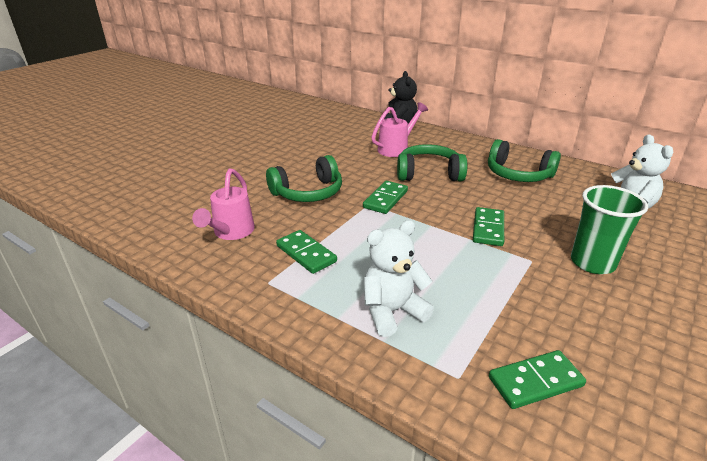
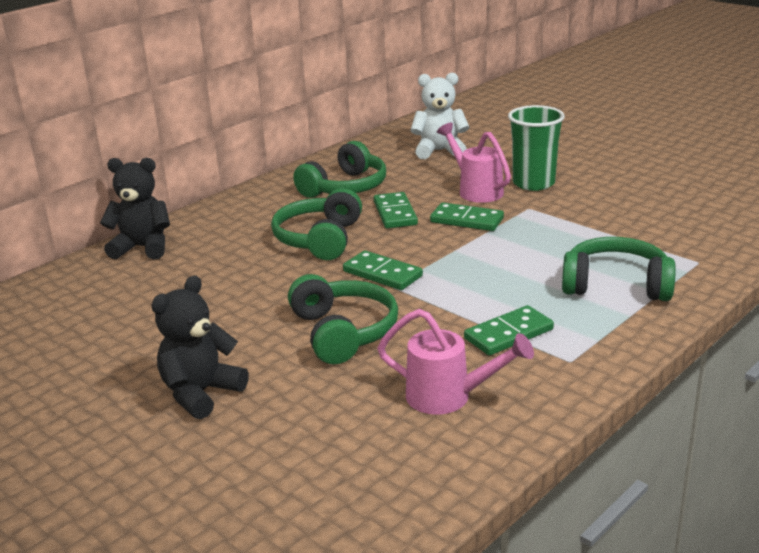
camera: 80 degrees left, 5 degrees down
white teddy bear [363,220,434,337] -> green headphones [562,237,676,301]
pink watering can [371,102,428,157] -> pink watering can moved to [437,123,511,203]
green domino [489,350,586,409] -> green domino moved to [374,192,418,229]
none -> black teddy bear [151,275,249,419]

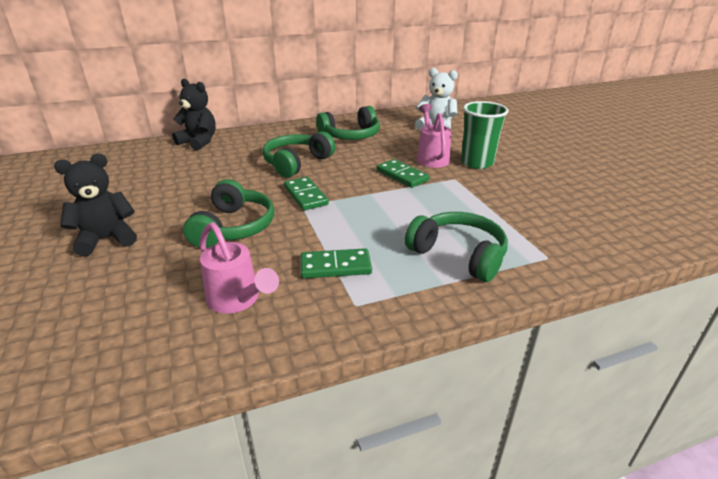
camera: 25 degrees right, 5 degrees up
green domino [374,192,418,229] -> none

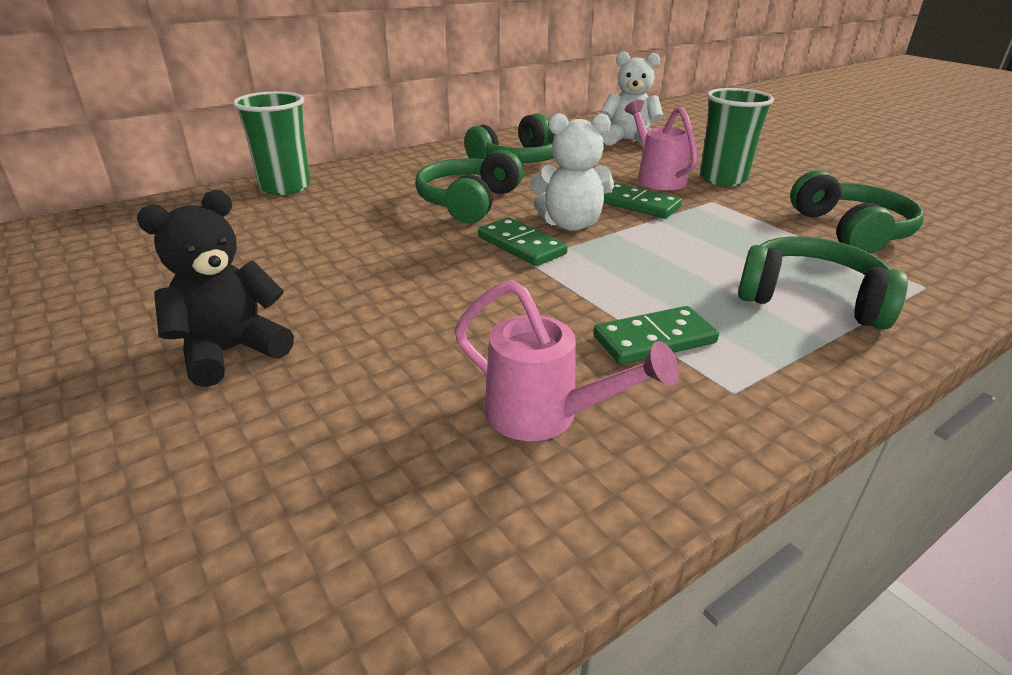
camera: 15 degrees left, 0 degrees up
black teddy bear [172,79,216,150] -> green cup [233,91,310,195]
green headphones [183,179,274,248] -> green headphones moved to [790,170,924,254]
none -> white teddy bear [530,113,614,231]

